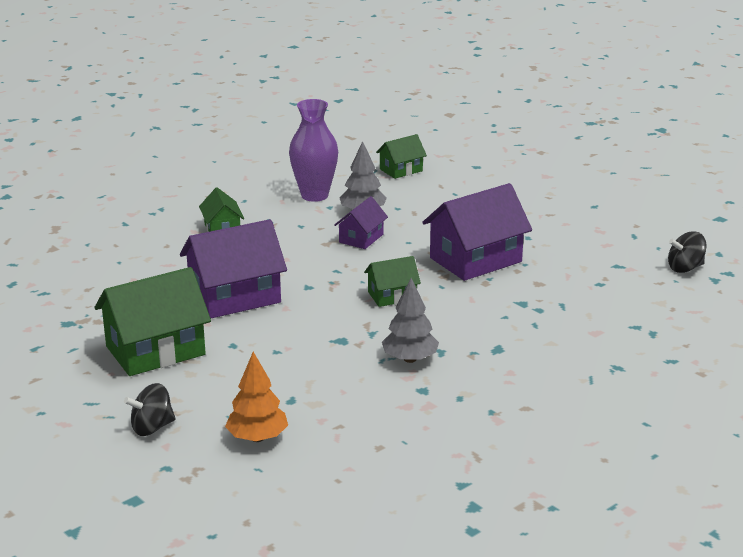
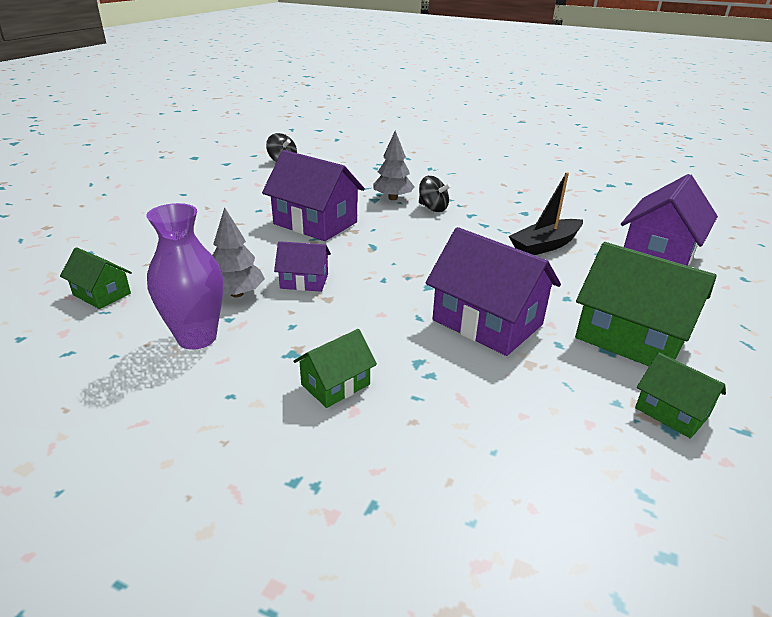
camera: 115 degrees left, 5 degrees up
black spinning top [124,383,176,436] -> black spinning top moved to [419,176,451,212]
orange tree [225,352,288,442] -> purple house [621,174,718,266]
green house [364,256,421,307] -> green house moved to [635,353,726,439]
grey tree [382,278,439,363] -> grey tree moved to [373,130,415,200]
none -> black boat [509,172,583,255]

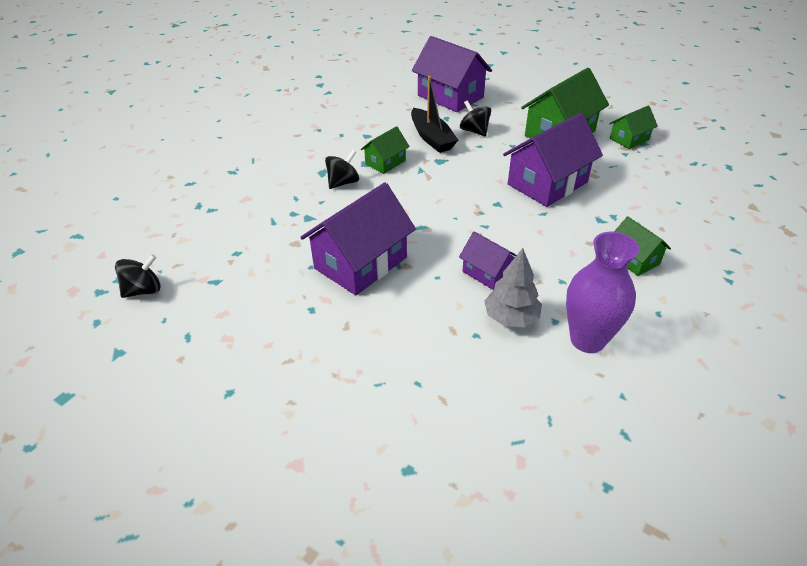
camera: 80 degrees left, 10 degrees up
green house [60,247,132,309] -> green house moved to [361,126,410,174]
purple house [274,241,331,292] -> purple house turned 60 degrees counterclockwise [459,231,516,290]
grey tree [373,130,415,200] -> none
none -> black spinning top [460,100,491,137]

